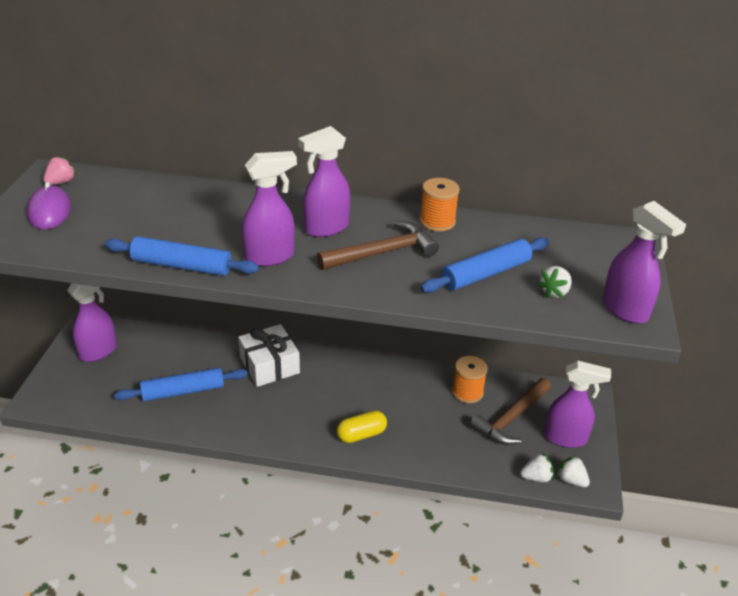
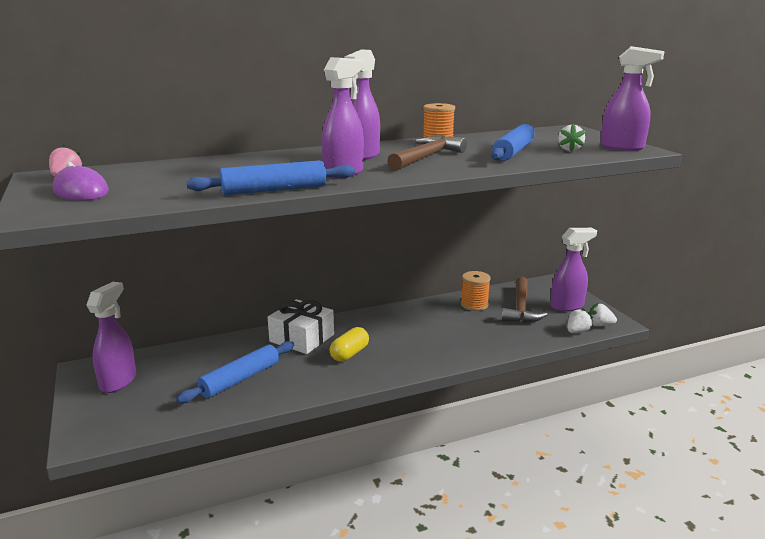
camera: 30 degrees left, 15 degrees down
yellow capsule [337,410,387,443] -> yellow capsule moved to [329,327,369,362]

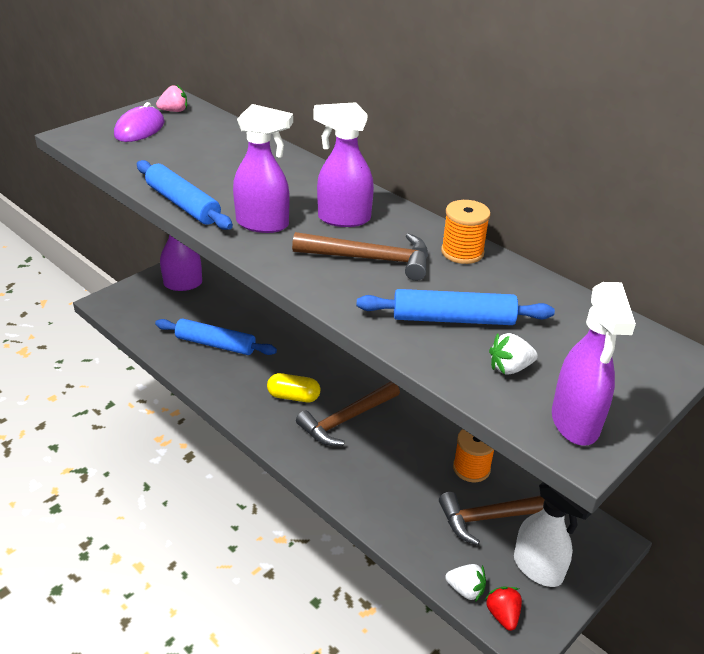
camera: 65 degrees right, 15 degrees up
white gift [268,299,334,354] -> none
purple spray bottle [550,228,597,312] -> white spray bottle [514,482,591,587]
white strawberry [589,303,617,326] -> red strawberry [485,587,522,631]
none -> brown hammer [296,381,400,446]

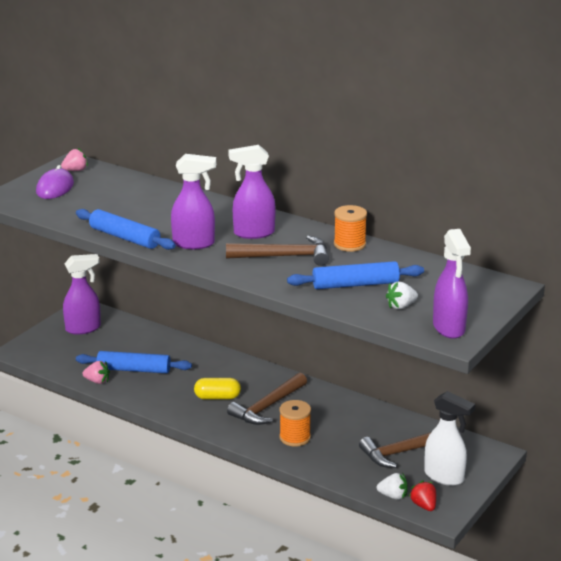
camera: 10 degrees left, 10 degrees down
orange spool [453,429,494,482] -> orange spool moved to [280,400,311,447]
none -> pink strawberry [83,361,110,384]

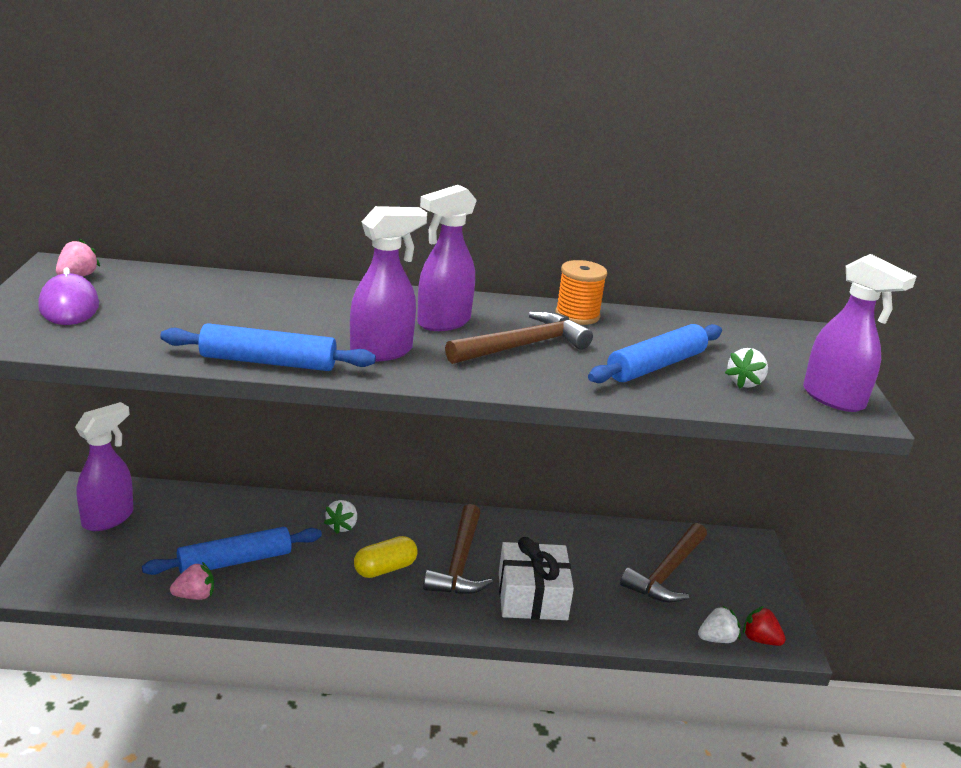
camera: 35 degrees left, 0 degrees up
orange spool [280,400,311,447] -> white gift [499,537,574,620]
white spray bottle [424,391,475,486] -> none
none -> white strawberry [324,500,357,534]

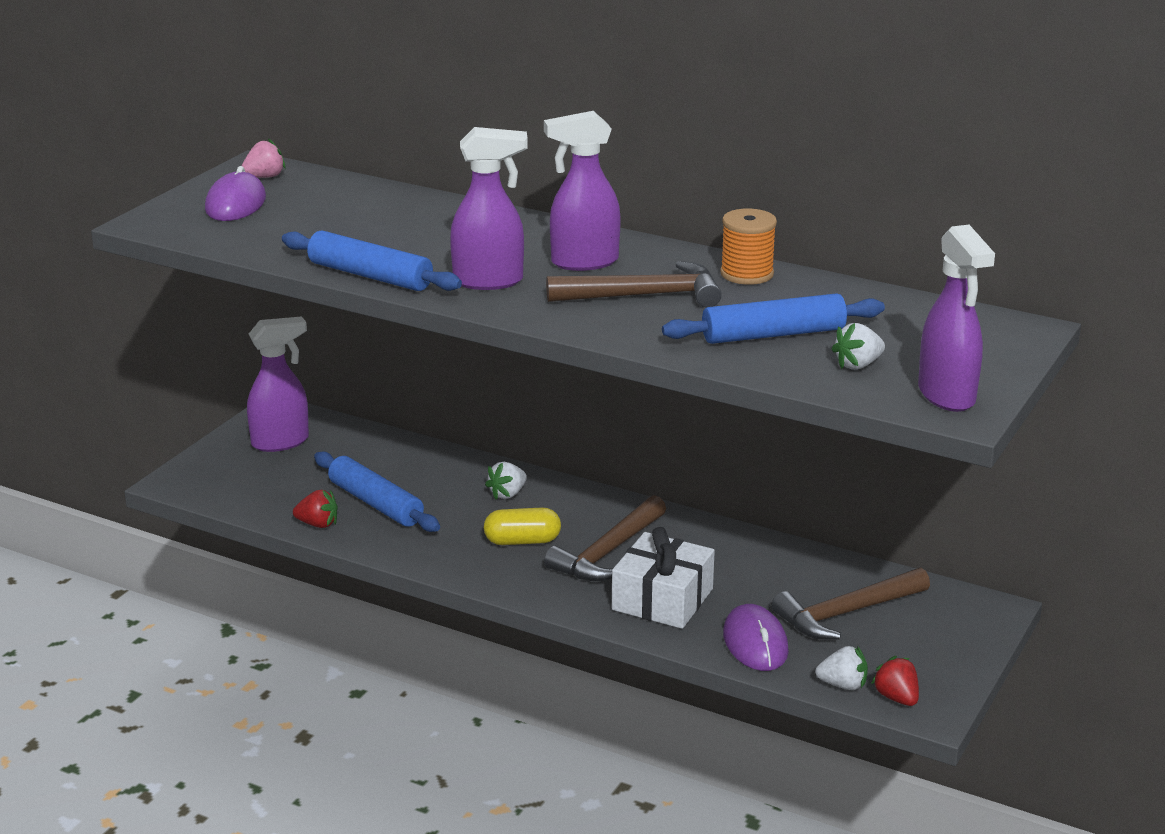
camera: 30 degrees right, 0 degrees up
blue rolling pin [142,527,322,575] -> blue rolling pin turned 45 degrees clockwise [314,451,440,532]
pink strawberry [170,562,214,600] -> red strawberry [293,490,338,528]
none -> purple mouse [723,604,789,671]

